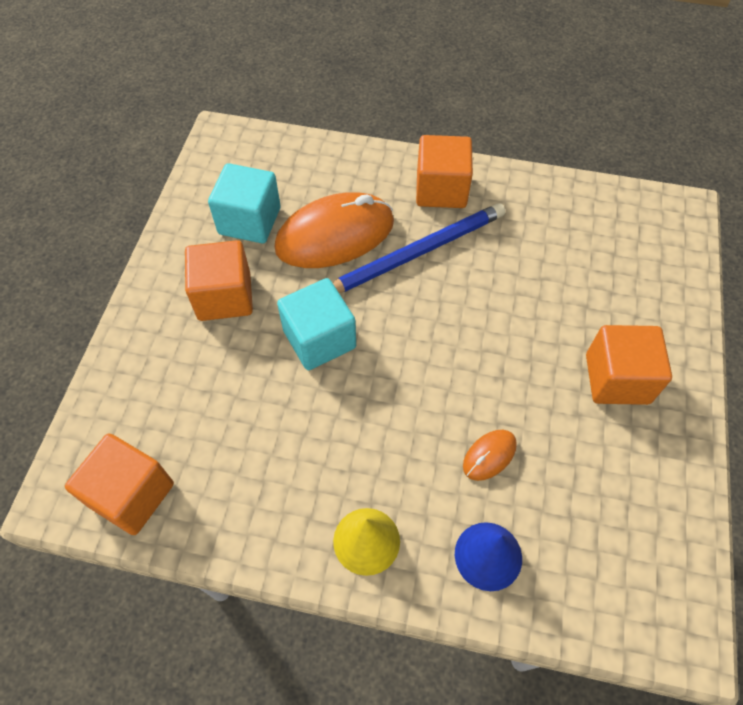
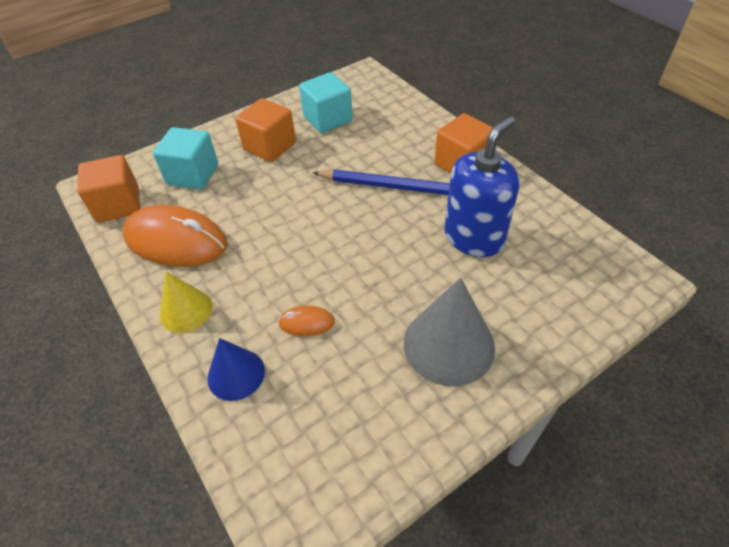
camera: 45 degrees right, 10 degrees down
orange mouse [274,193,394,268] -> orange mouse moved to [123,205,228,267]
turquoise cube [277,278,356,370] -> turquoise cube moved to [153,127,218,189]
orange cube [586,325,672,405] -> grey cone [404,278,495,386]
none -> blue soap dispenser [444,117,519,257]

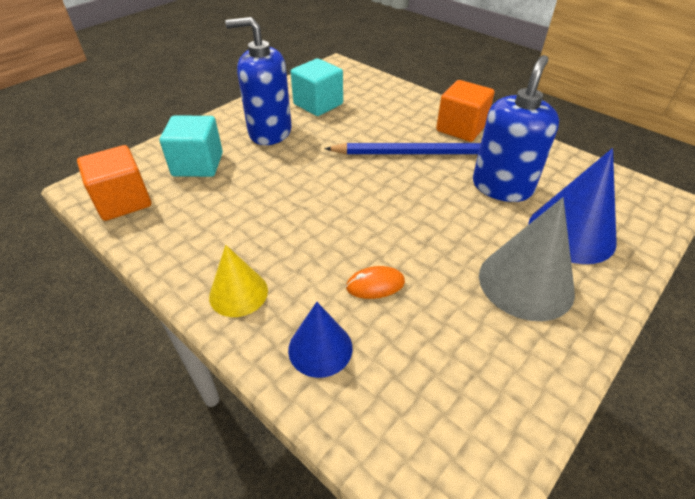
camera: 15 degrees left, 5 degrees down
orange mouse [123,205,228,267] -> none
orange cube [235,98,296,162] -> blue soap dispenser [225,17,292,145]
none -> blue cone [528,148,617,264]

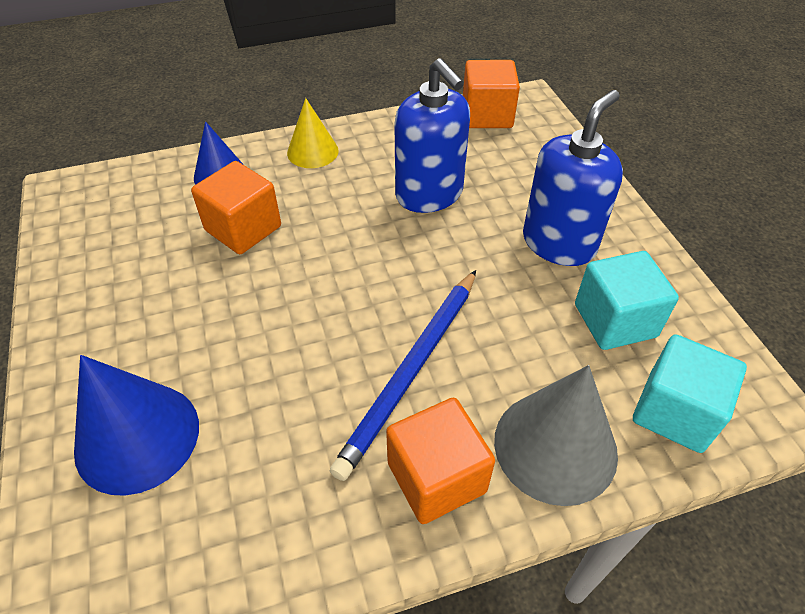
camera: 120 degrees right, 5 degrees up
turquoise cube [160,115,223,177] -> turquoise cube moved to [633,334,747,453]
orange mouse [346,266,405,299] -> orange cube [191,161,281,254]
blue soap dispenser [473,55,559,202] -> blue soap dispenser moved to [394,58,470,213]
grey cone [479,197,575,321] -> grey cone moved to [494,365,618,506]

